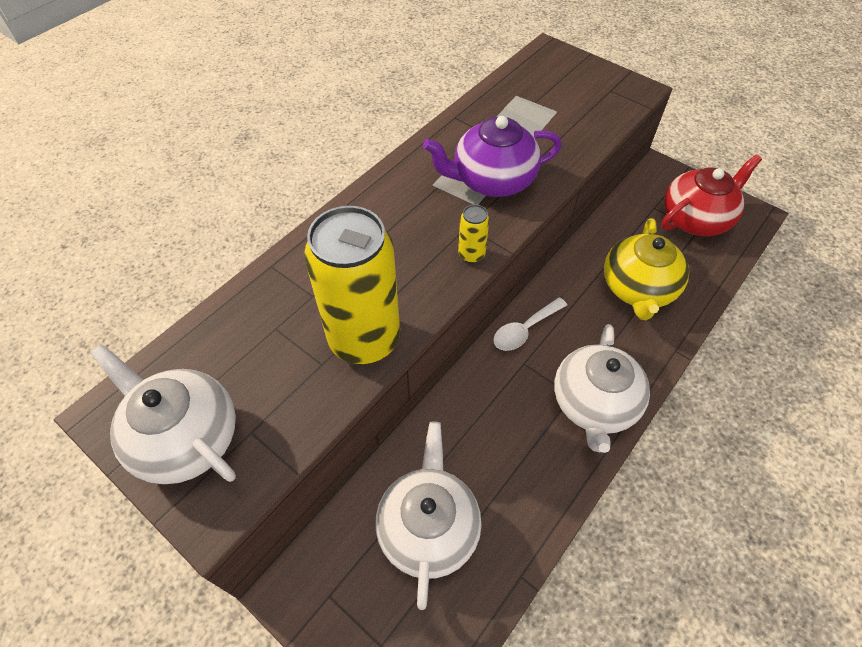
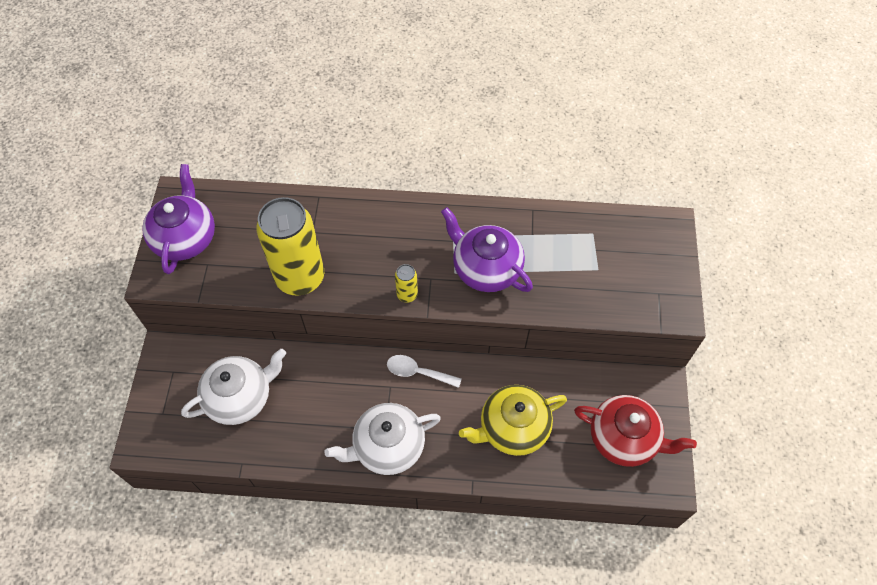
camera: 55 degrees right, 5 degrees up
white teapot [91,344,236,484] -> purple teapot [142,164,215,274]

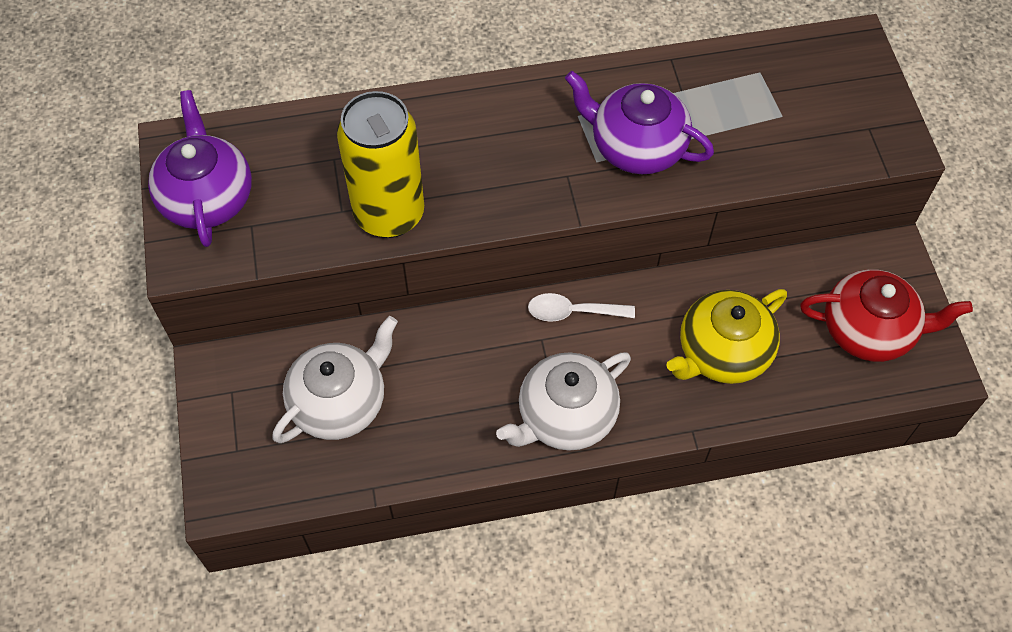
camera: 15 degrees left, 0 degrees up
yellow can [395,264,418,303] -> none

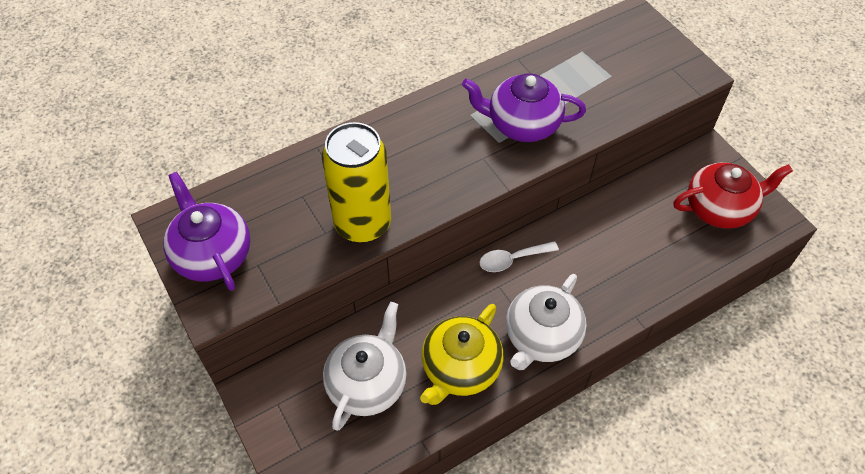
camera: 20 degrees left, 5 degrees down
yellow teapot [666,289,787,384] -> yellow teapot moved to [420,304,504,405]

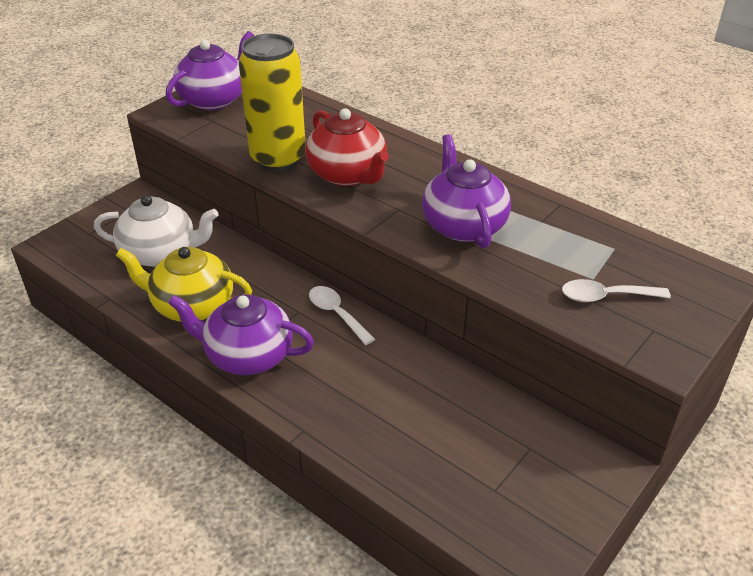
camera: 70 degrees right, 15 degrees down
white teapot [506,274,587,370] -> purple teapot [168,294,314,375]
red teapot [674,162,793,229] -> red teapot moved to [305,108,389,186]
none -> white spoon [562,279,671,302]

